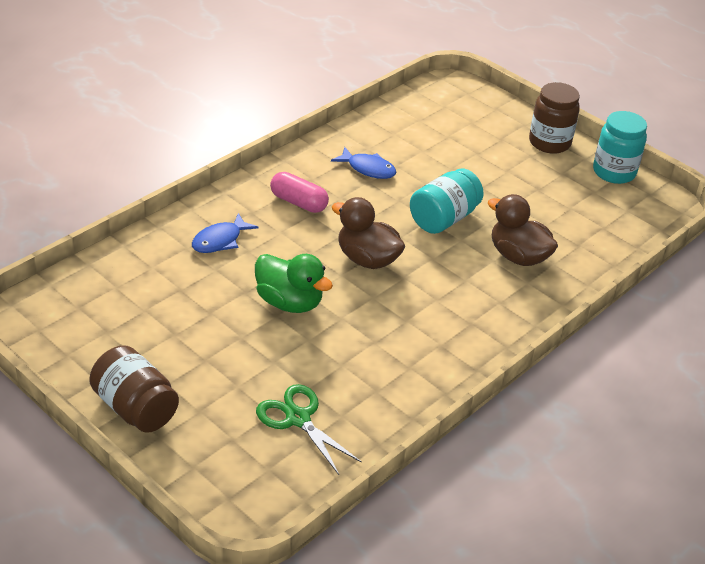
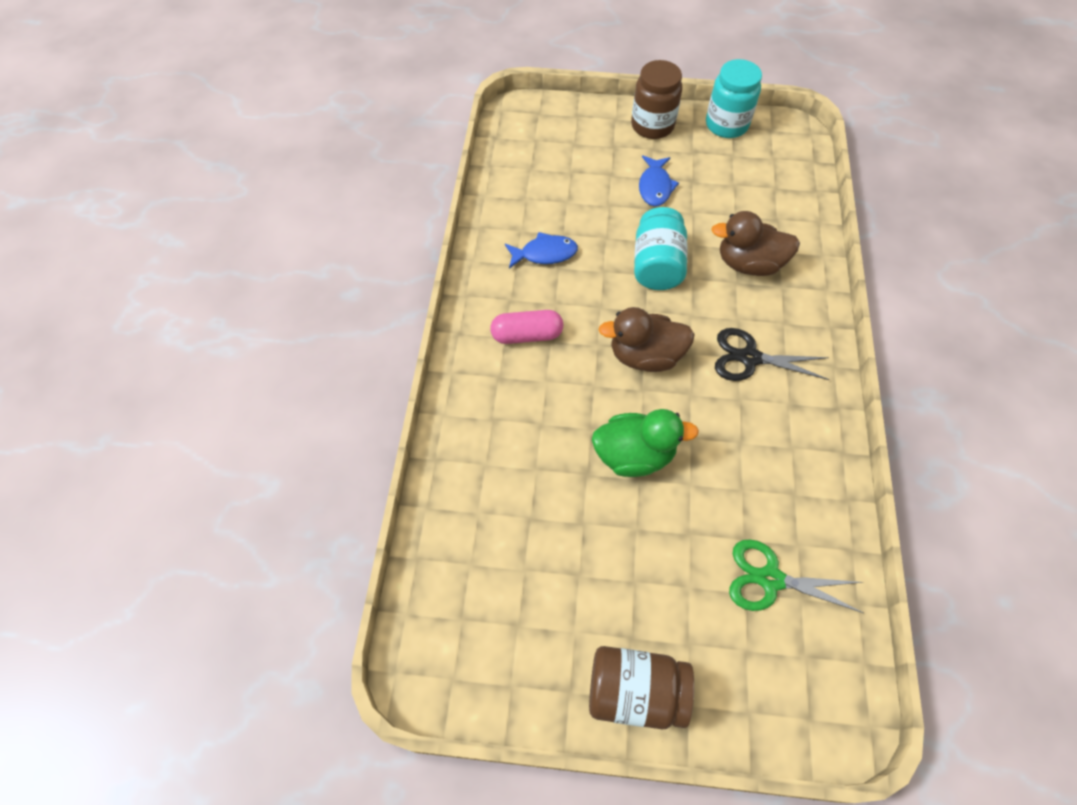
camera: 35 degrees left, 20 degrees up
blue fish [192,213,258,253] -> blue fish moved to [639,155,679,206]
none -> black scissors [715,328,830,381]

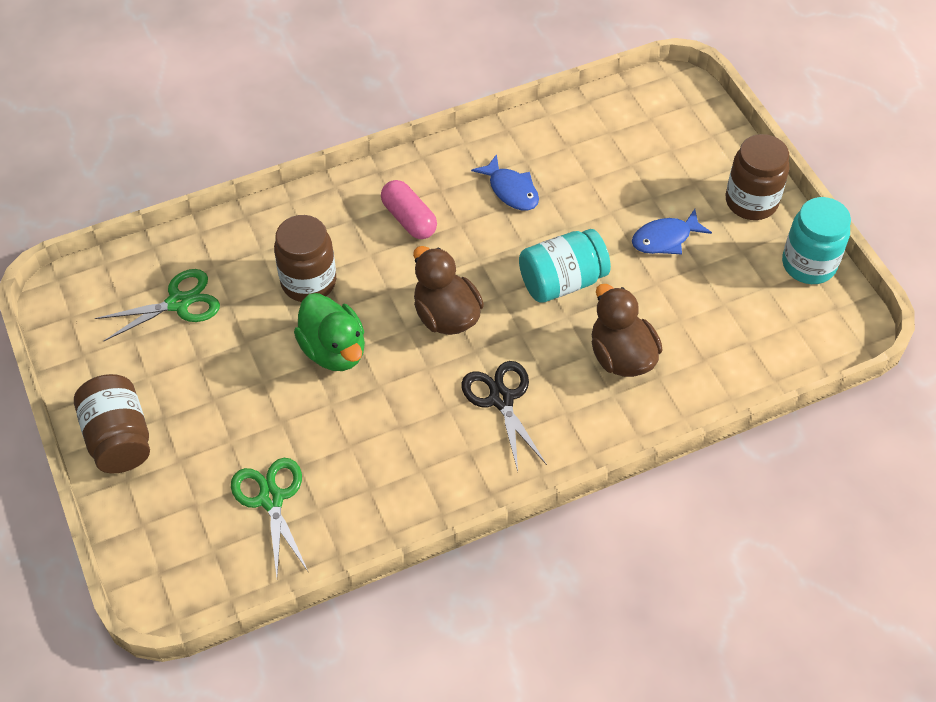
camera: 60 degrees right, 5 degrees down
none -> green scissors [95,269,220,341]
none -> brown jar [274,215,336,302]

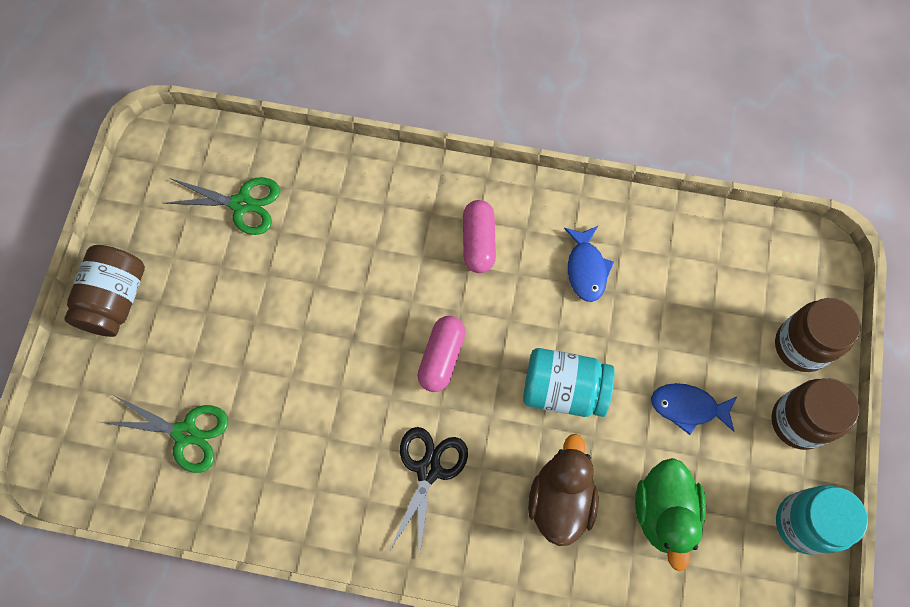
camera: 35 degrees right, 15 degrees up
green scissors [231,458,309,577] -> green scissors turned 90 degrees clockwise [101,396,228,473]
brown jar [274,215,336,302] -> brown jar moved to [775,298,861,372]
green duck [294,293,365,371] -> green duck moved to [635,458,706,571]
brown duck [413,246,484,335] -> pink capsule [417,316,465,392]

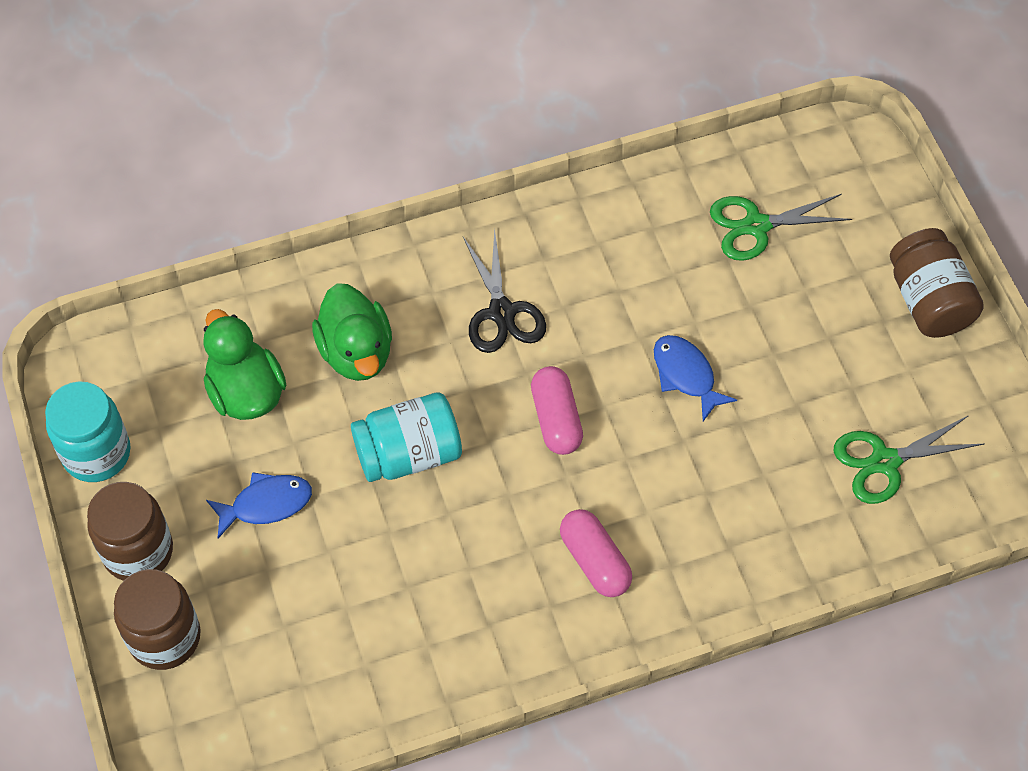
camera: 150 degrees right, 10 degrees down
brown duck [528,434,599,546] -> green duck [312,283,392,381]
blue fish [564,226,614,302] -> blue fish moved to [654,335,737,421]

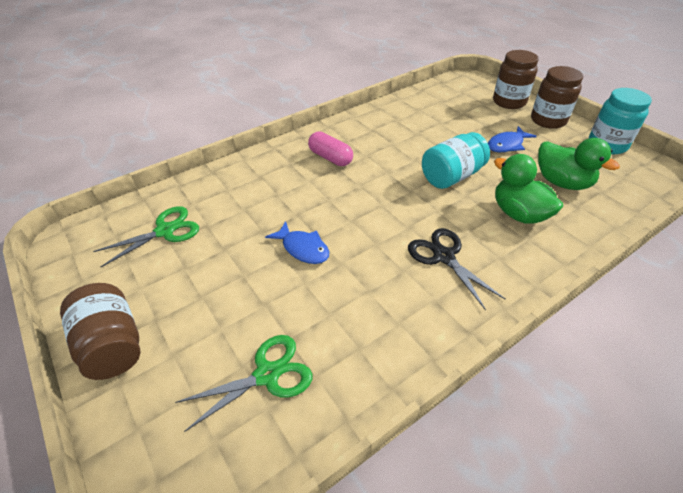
camera: 165 degrees right, 15 degrees down
pink capsule [531,366,583,455] -> none

